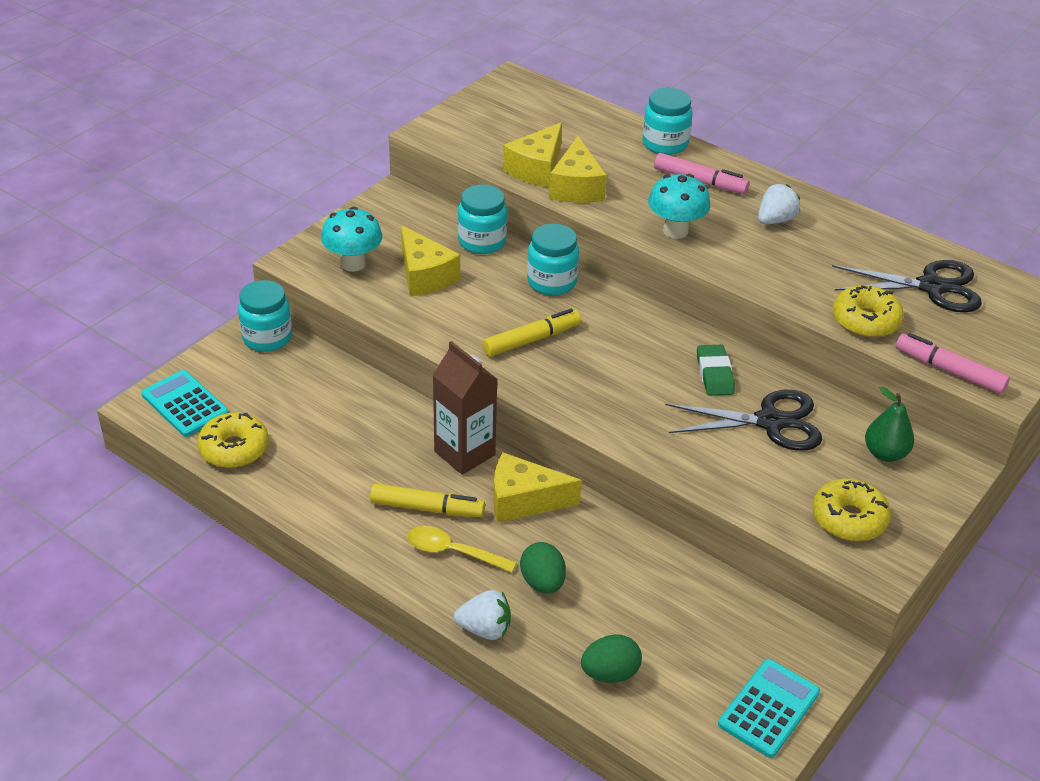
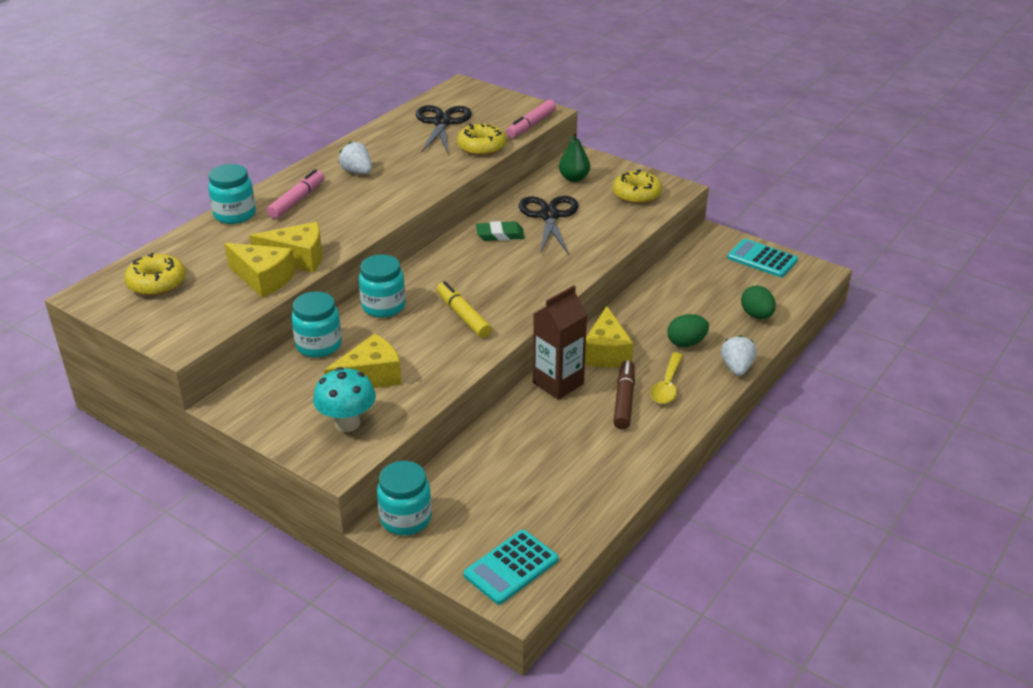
camera: 90 degrees left, 5 degrees down
yellow donut [197,412,269,468] -> yellow donut moved to [124,253,186,296]
yellow marker [370,484,485,517] -> brown marker [613,360,635,429]
turquoise mushroom [648,174,710,239] -> none

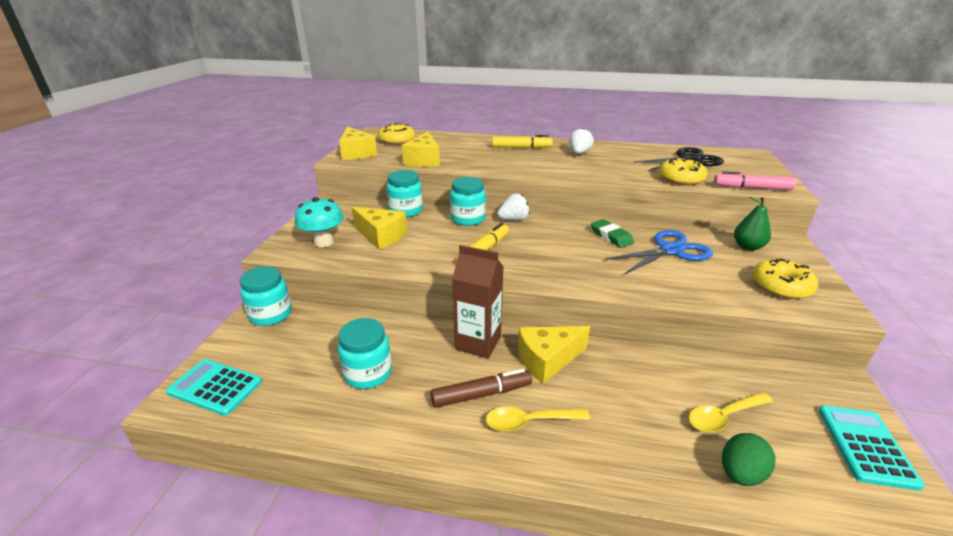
camera: 65 degrees right, 5 degrees down
turquoise jar [208,164,256,224] -> turquoise jar moved to [338,318,392,389]
yellow cheese [249,222,322,273] -> yellow cheese moved to [339,126,377,160]
pink marker [267,169,324,219] -> yellow marker [492,135,553,148]
black scissors [519,196,579,255] -> blue scissors [605,230,713,275]
green egg [667,314,709,347] -> none
white strawberry [721,335,757,376] -> white strawberry moved to [497,193,530,221]
none -> yellow spoon [688,392,773,432]

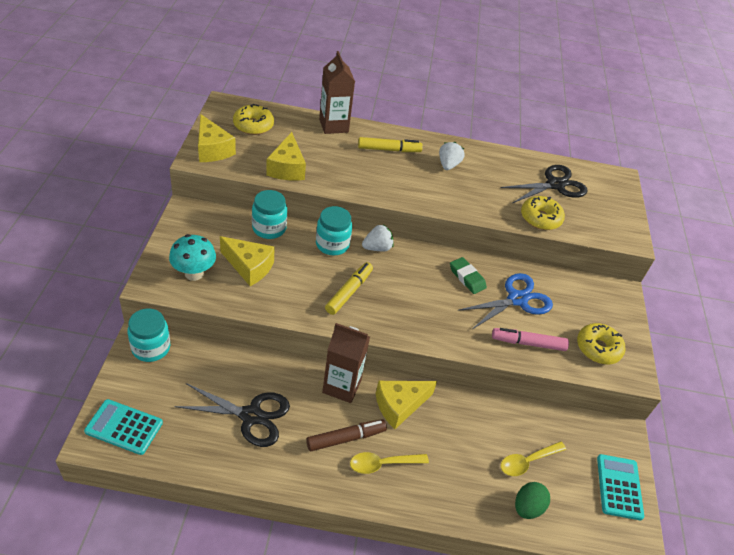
camera: 10 degrees left, 15 degrees up
turquoise jar [338,318,392,389] -> black scissors [174,383,290,447]
pink marker [714,171,796,190] -> pink marker moved to [492,328,569,351]
green pear [734,196,771,251] -> none
none -> brown carton [319,51,355,134]

